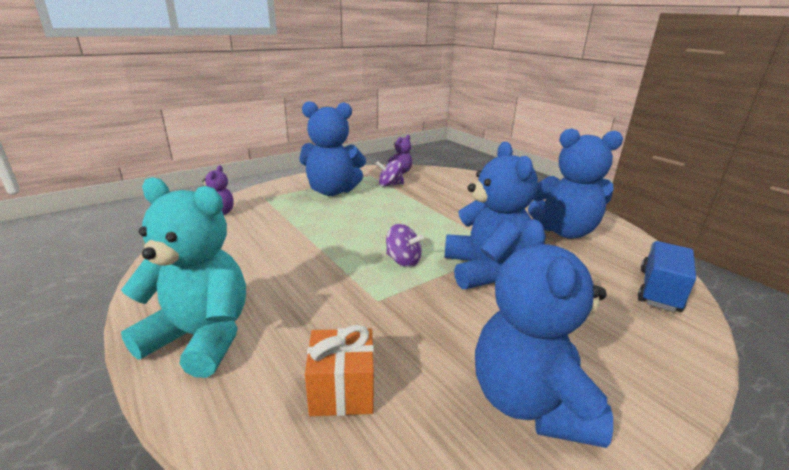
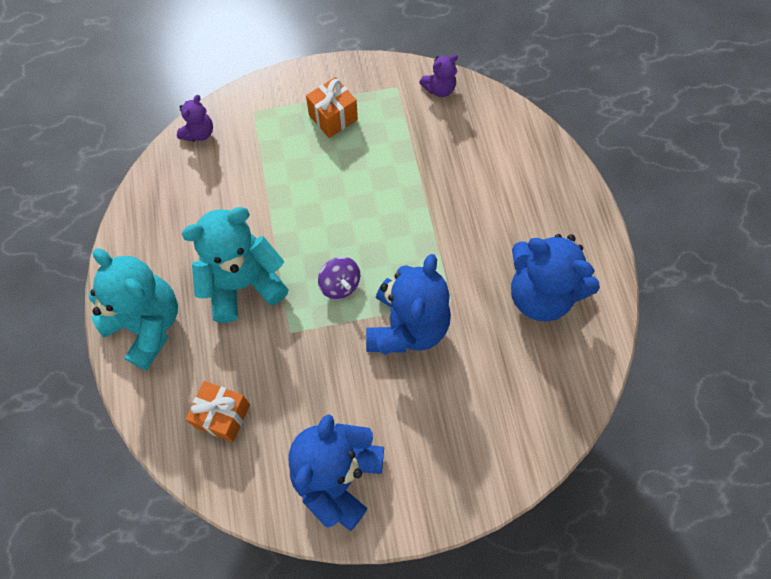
camera: 25 degrees right, 40 degrees up
blue teddy bear [299,101,366,196] -> orange gift [306,77,358,138]
purple spinning top [376,159,404,187] -> none
blue truck [638,241,696,312] -> none
none -> turquoise teddy bear [181,207,289,323]

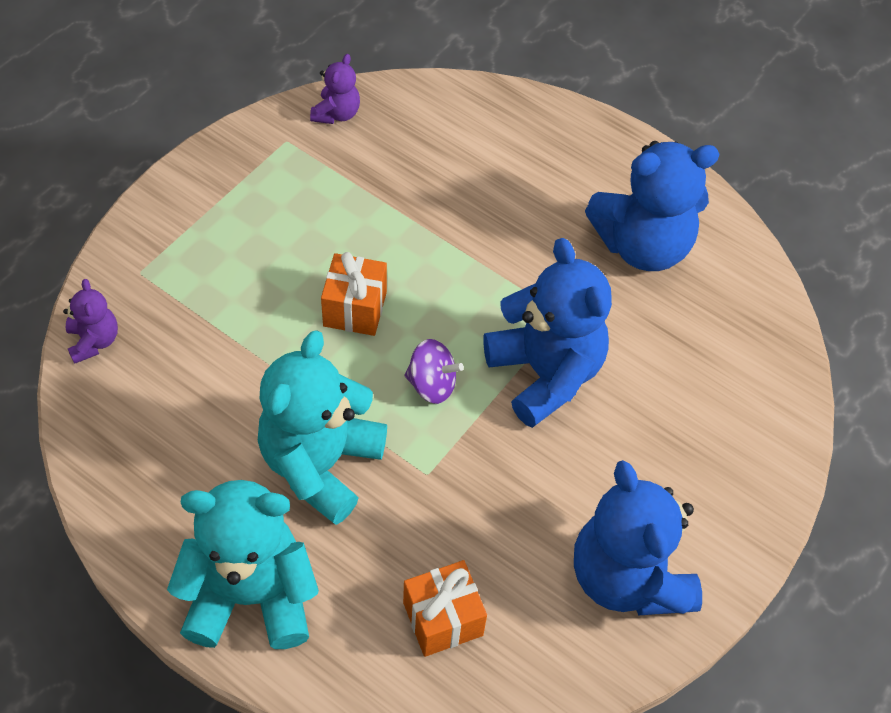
camera: 45 degrees left, 10 degrees down
orange gift [306,77,358,138] -> orange gift moved to [321,252,387,336]

